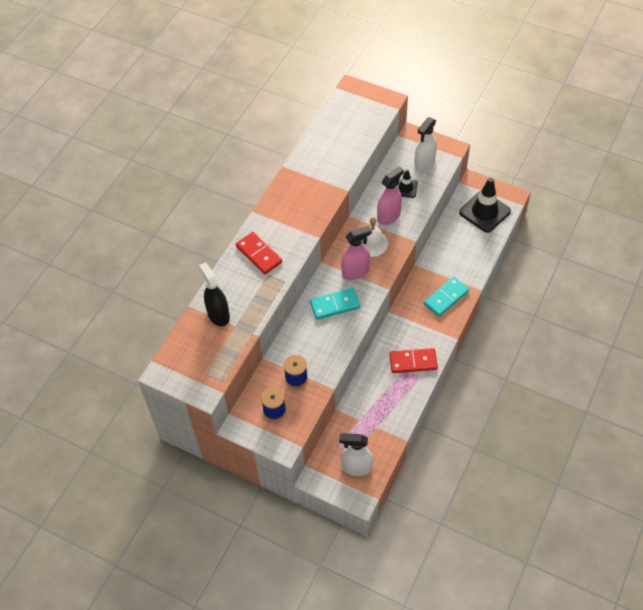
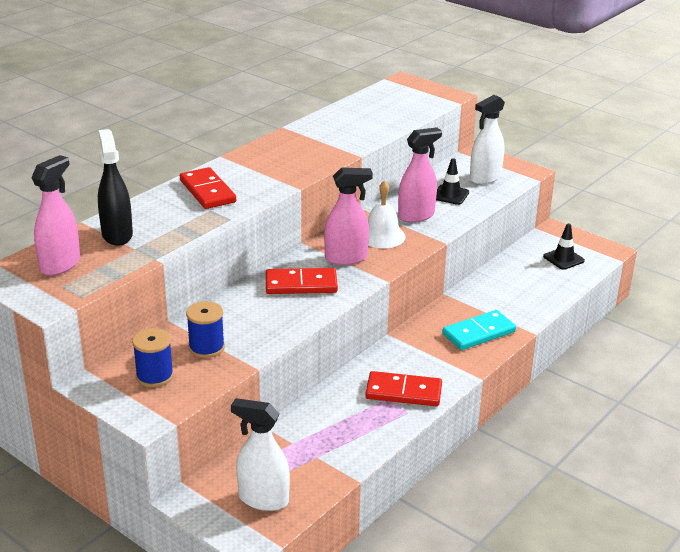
camera: 10 degrees right, 25 degrees down
turquoise domino [310,288,360,320] -> red domino [266,268,338,294]
black traffic cone [459,178,511,233] -> black traffic cone [543,224,585,270], size x0.54
none -> pink spray bottle [31,155,80,276]

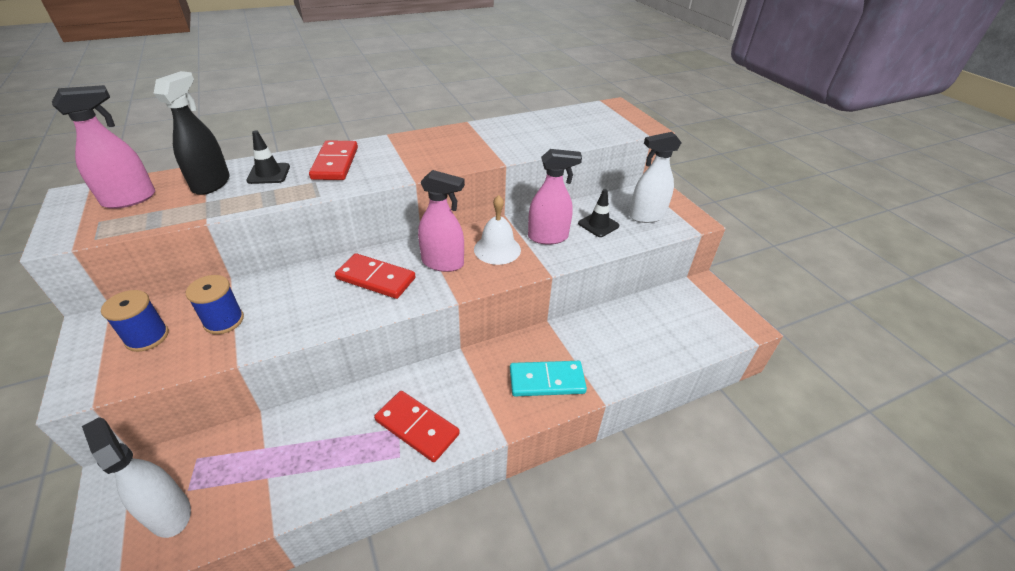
camera: 25 degrees right, 10 degrees up
black traffic cone [543,224,585,270] -> black traffic cone moved to [246,131,290,184]

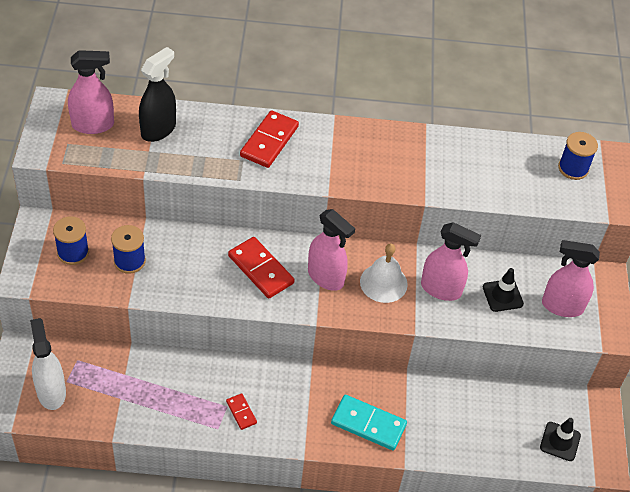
camera: 25 degrees right, 10 degrees up
black traffic cone [246,131,290,184] -> black traffic cone moved to [540,418,581,461]
red domino [374,391,460,462] -> red domino [226,393,257,430], size x0.52
white spray bottle [629,132,681,223] -> pink spray bottle [542,240,600,317]
none -> blue spool [558,132,598,180]

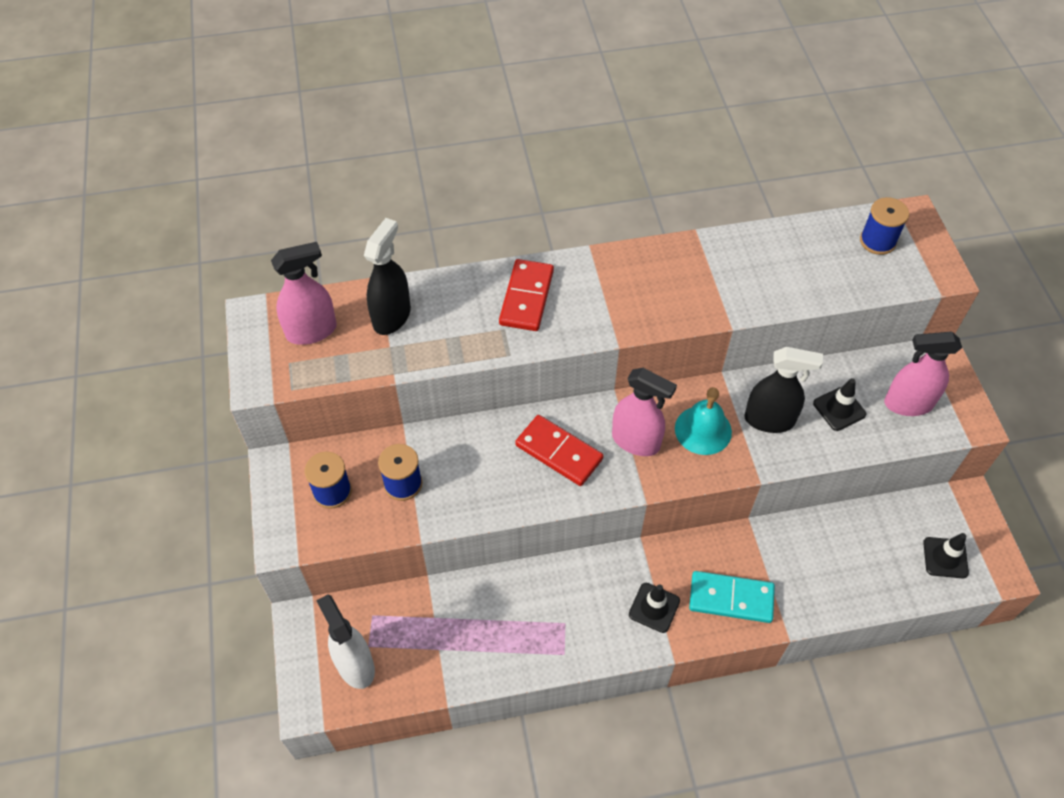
camera: 10 degrees left, 5 degrees up
red domino [226,393,257,430] -> none
white bell [360,243,408,303] -> turquoise bell [675,387,732,455]
pink spray bottle [421,222,481,301] -> black spray bottle [744,347,823,433]
none -> black traffic cone [629,583,680,633]

